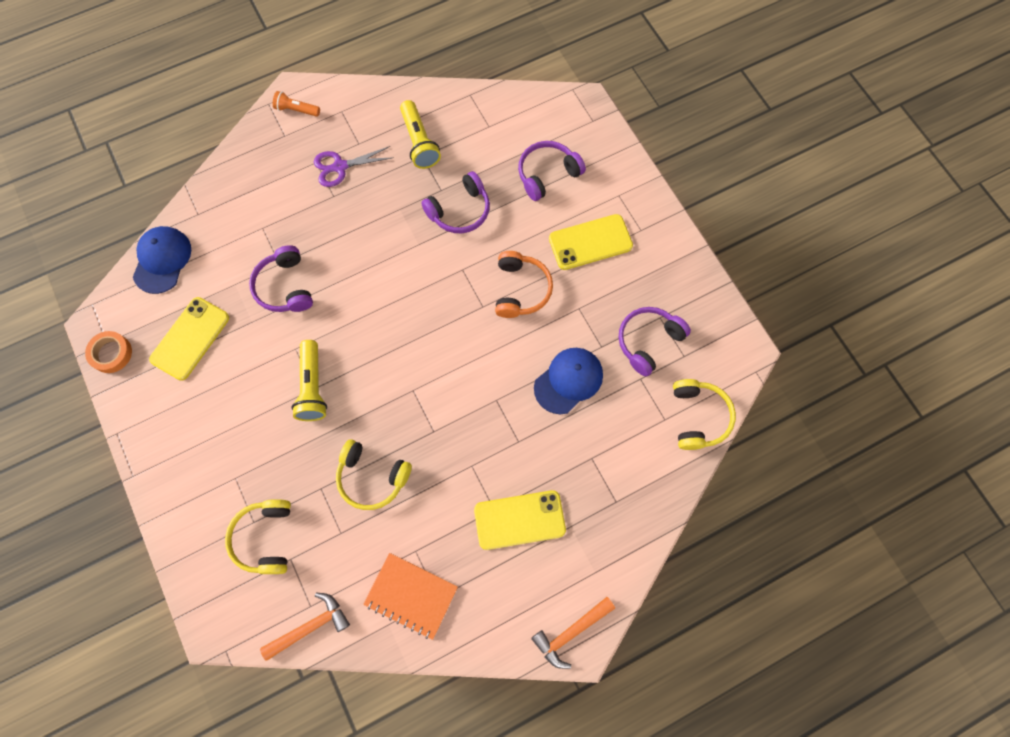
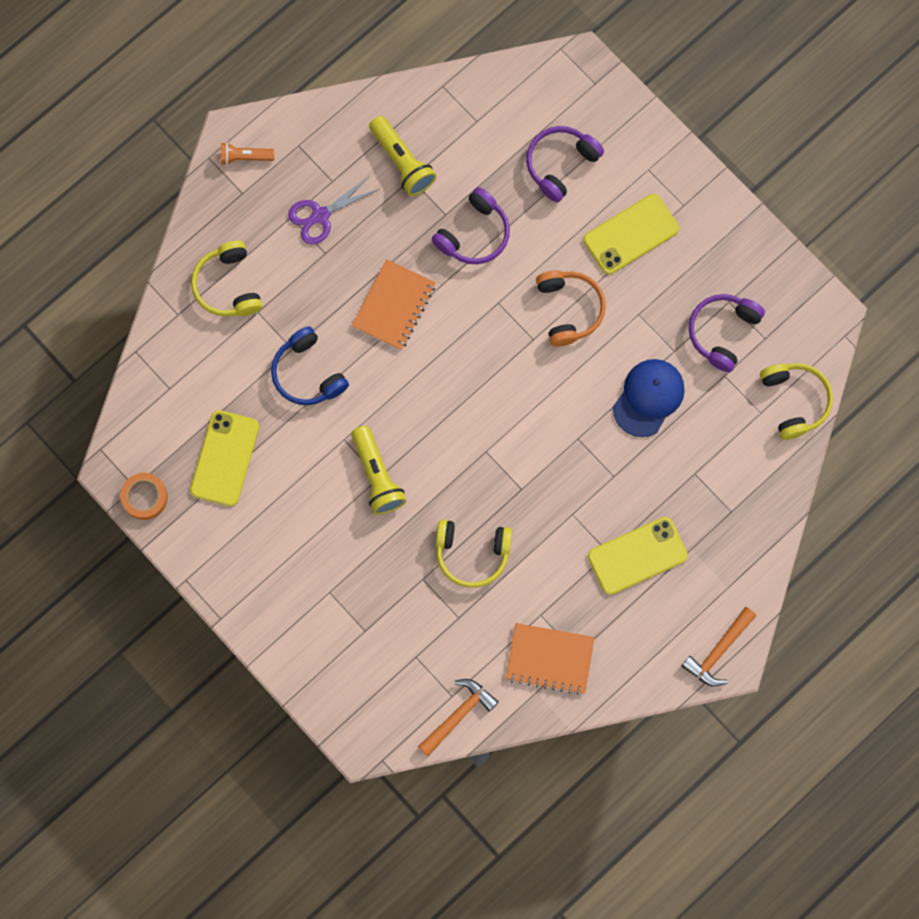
camera: 15 degrees left, 5 degrees up
blue cap [133,226,191,294] -> none
yellow headphones [225,499,291,574] -> yellow headphones moved to [191,240,262,316]
purple headphones [249,245,313,312] -> blue headphones [271,326,349,405]
none -> orange notebook [352,259,436,350]

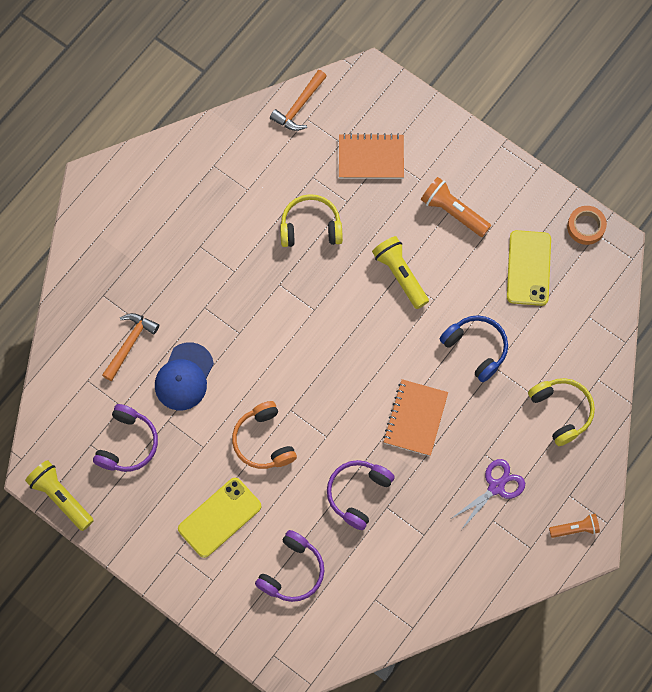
camera: 170 degrees right, 5 degrees down
yellow flashlight [369,116,436,196] -> yellow flashlight moved to [25,460,94,531]
orange notebook [506,623,595,695] -> orange notebook moved to [339,133,404,179]
yellow phone [588,517,688,595] -> none
orange hammer [681,607,756,686] -> orange hammer moved to [102,313,159,381]
yellow headphones [760,363,833,440] -> none
none -> orange flashlight [421,177,491,237]

